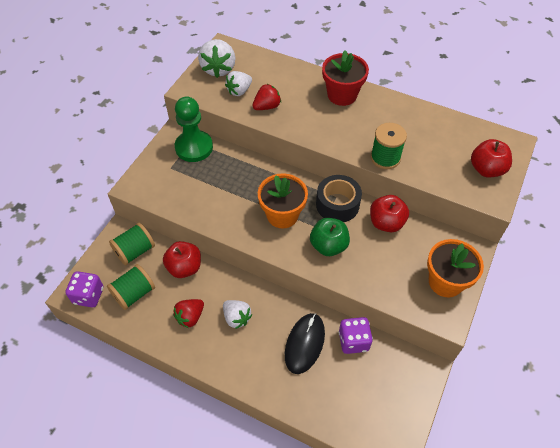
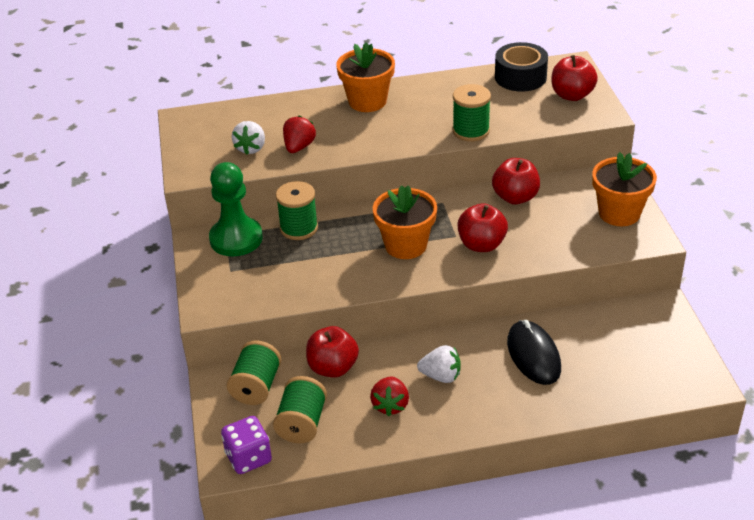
camera: 35 degrees left, 15 degrees down
white strawberry [198,39,235,78] -> none
green apple [310,218,350,256] -> red apple [457,203,508,252]
black tape [316,175,362,222] -> black tape moved to [495,42,548,92]
red flower pot [322,50,369,106] -> orange flower pot [336,42,395,112]
purple dice [339,317,373,354] -> none
none -> green spool [276,181,318,240]

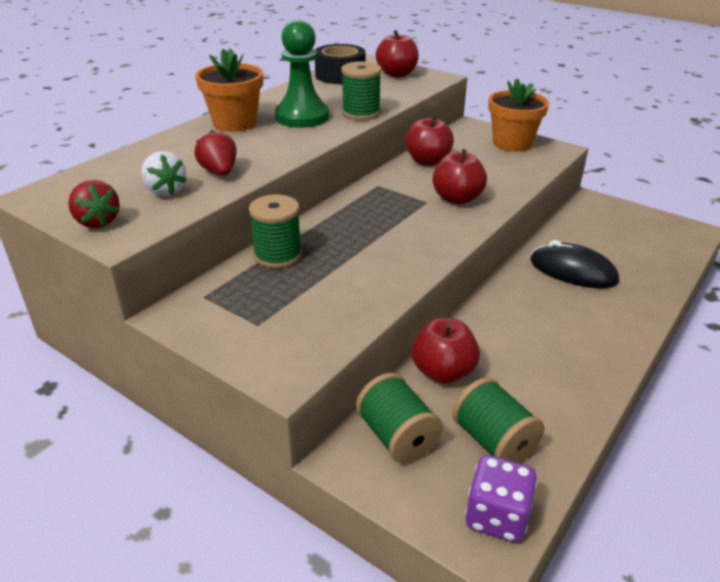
camera: 45 degrees left, 5 degrees down
green pawn [209,162,263,256] -> green pawn moved to [275,19,329,128]
red strawberry [370,376,409,416] -> red strawberry moved to [68,180,120,228]
orange flower pot [373,185,437,259] -> none
white strawberry [417,345,461,383] -> none

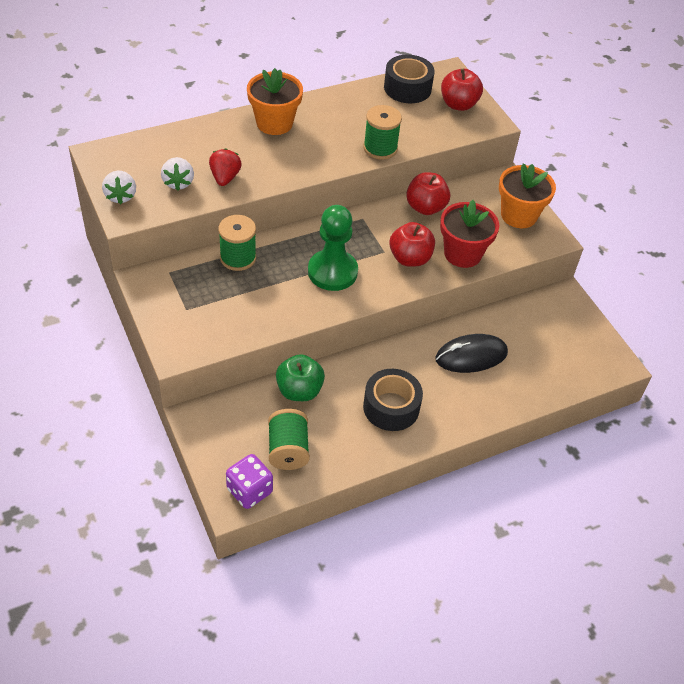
camera: 25 degrees right, 15 degrees up
red strawberry [68,180,120,228] -> white strawberry [102,171,136,204]
green pawn [275,19,329,128] -> green pawn moved to [308,205,358,291]
green spool [356,373,443,463] -> none
red apple [412,318,480,384] -> green apple [276,354,325,401]
black mouse [530,240,619,288] -> black mouse turned 75 degrees counterclockwise [435,334,508,373]
none -> black tape [363,369,423,431]
none -> red flower pot [440,200,499,268]

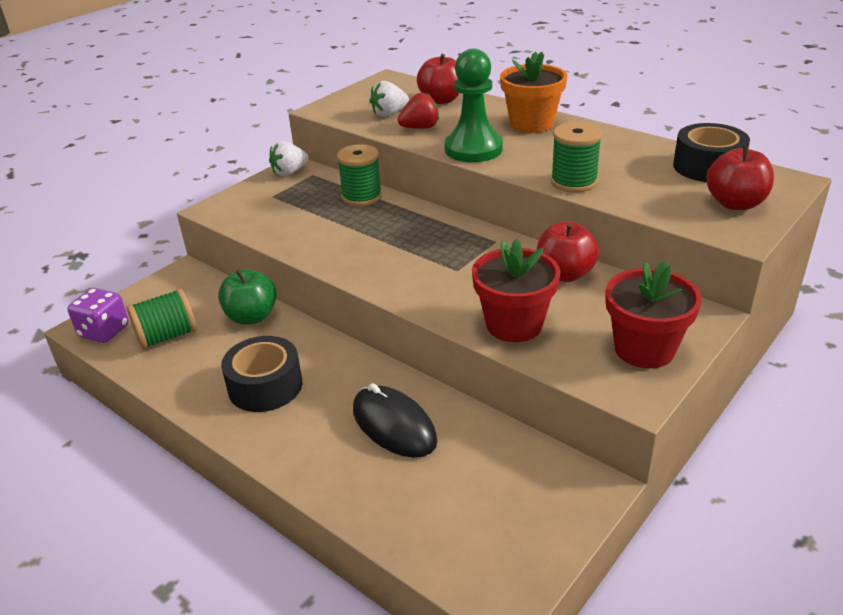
camera: 70 degrees right, 15 degrees down
white strawberry [102,171,136,204] -> white strawberry moved to [269,141,309,176]
green pawn [308,205,358,291] -> green pawn moved to [445,49,503,162]
red apple [389,222,435,267] -> red apple moved to [417,54,460,104]
orange flower pot [499,163,556,228] -> red flower pot [605,261,702,368]

